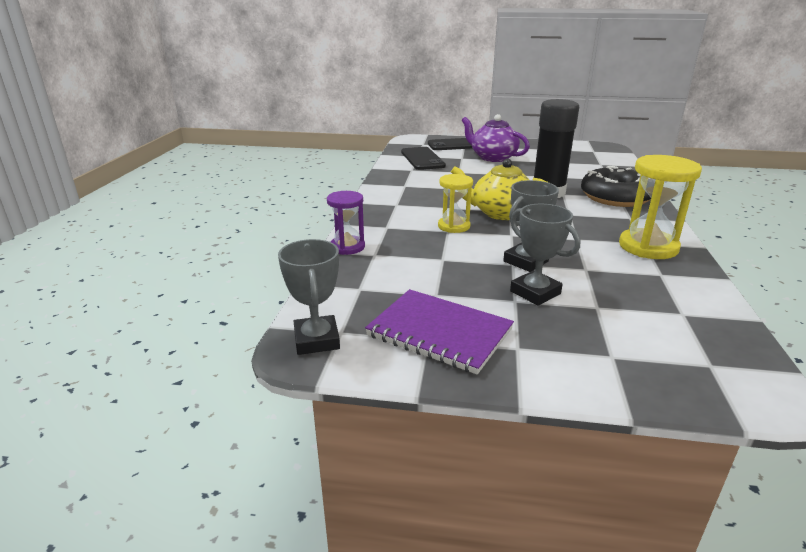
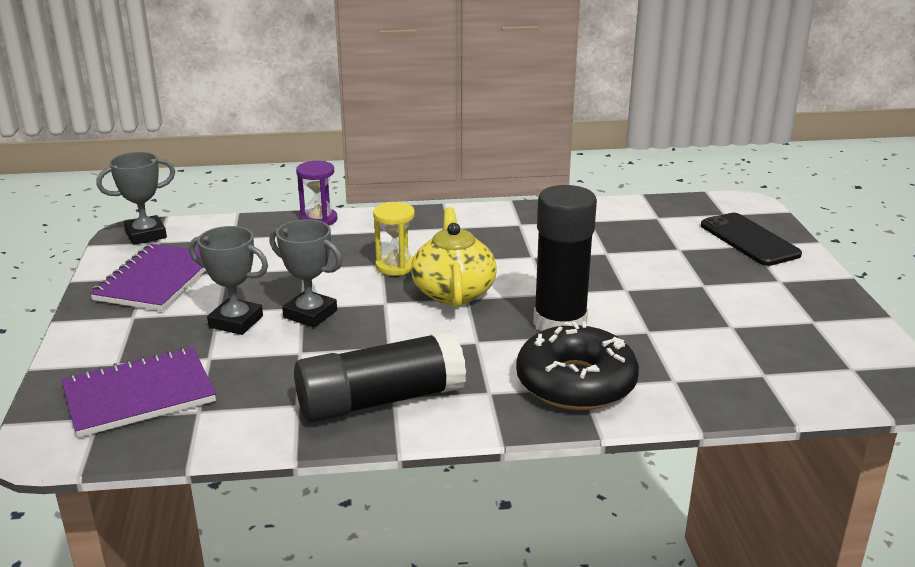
camera: 75 degrees right, 0 degrees up
black phone [401,147,446,170] -> none
purple teapot [461,114,530,162] -> none
grey trophy [510,204,580,306] -> grey trophy turned 75 degrees clockwise [189,226,268,335]
yellow hourglass [619,155,702,259] -> black glue stick [294,330,466,423]
none -> purple notebook [61,347,216,438]

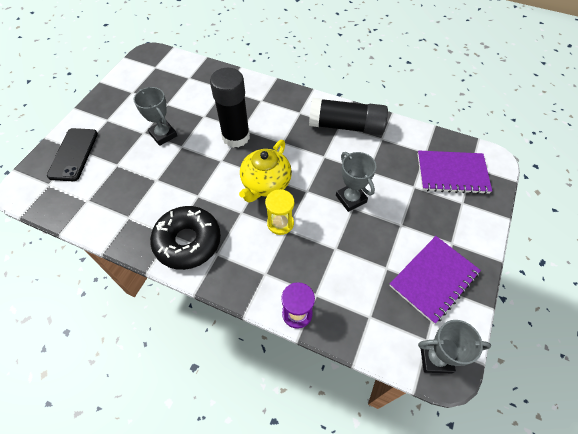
camera: 150 degrees left, 30 degrees up
grey trophy [189,226,268,335] -> grey trophy moved to [134,87,177,146]
black donut [516,321,639,410] -> black donut moved to [150,206,221,270]

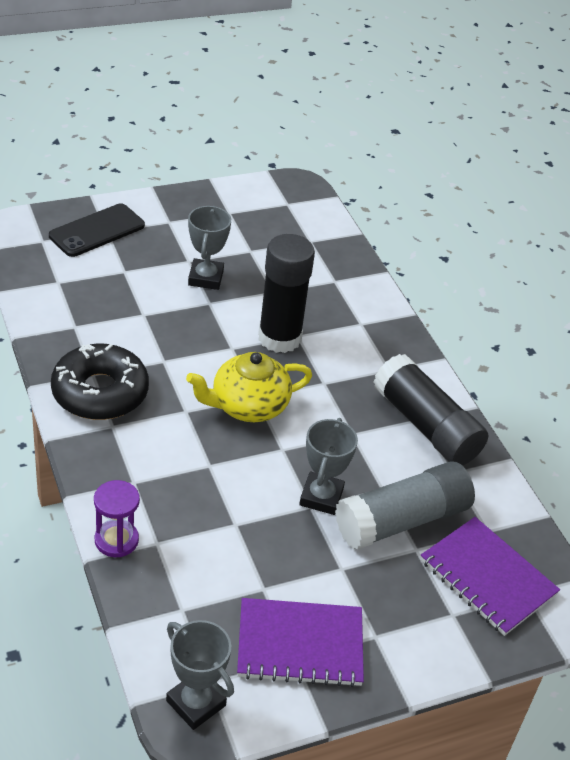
camera: 40 degrees right, 15 degrees down
yellow hourglass [265,189,294,235] -> none
none -> grey glue stick [335,461,475,550]

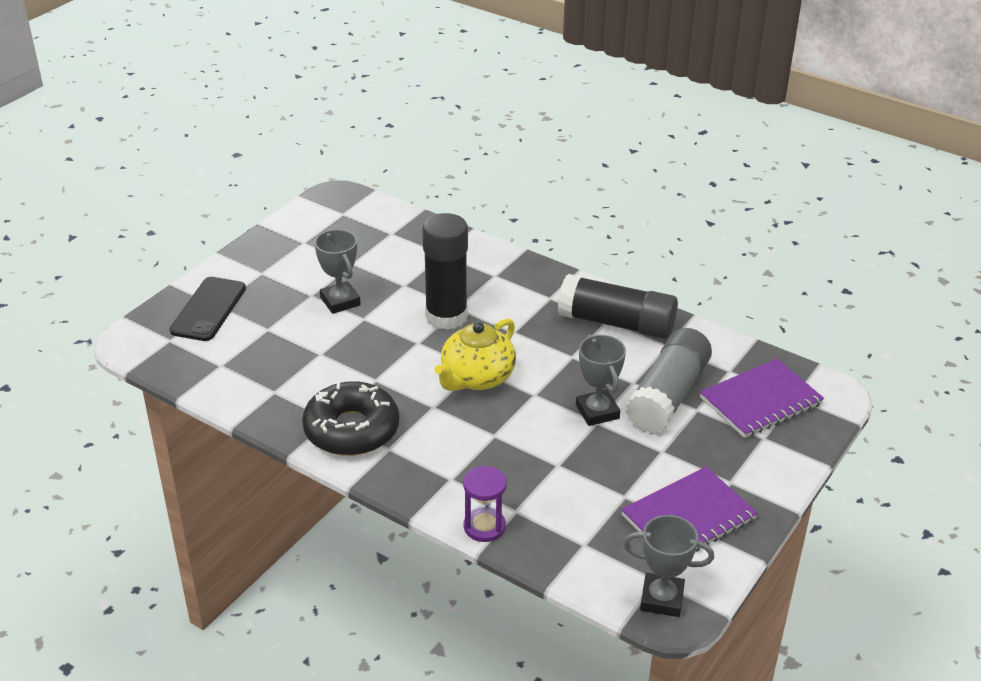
camera: 30 degrees left, 5 degrees down
purple notebook [420,517,560,636] -> purple notebook turned 45 degrees counterclockwise [700,359,824,438]

